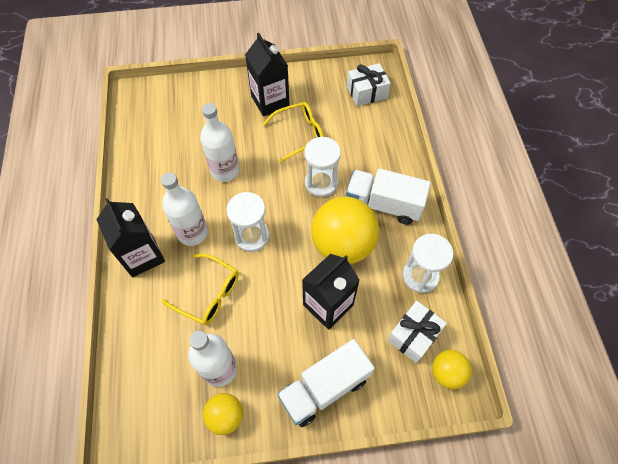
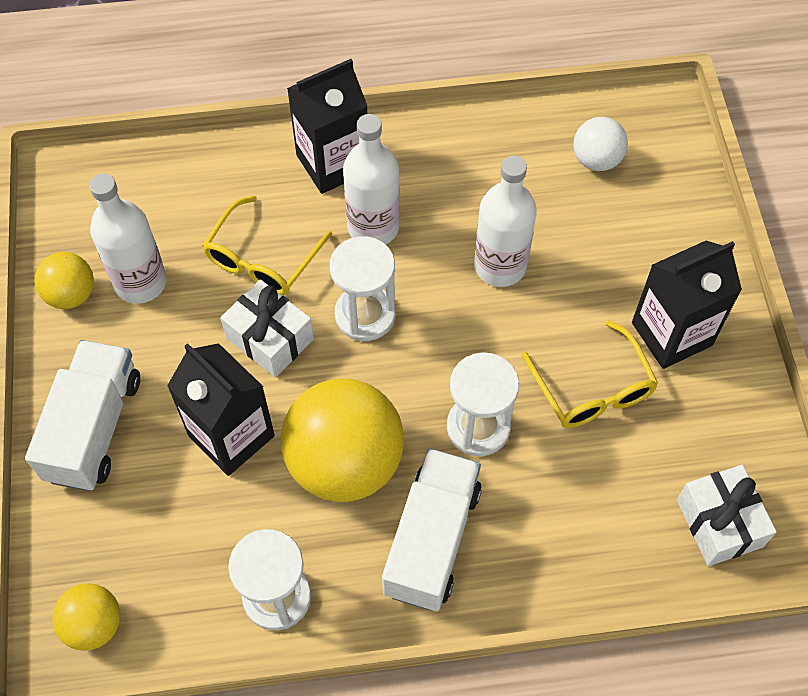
camera: 90 degrees right, 0 degrees up
white truck [277,339,375,427] -> white truck turned 45 degrees clockwise [25,340,140,491]
white gift [387,301,447,363] -> white gift moved to [220,279,314,377]
none -> white ball [573,117,628,171]

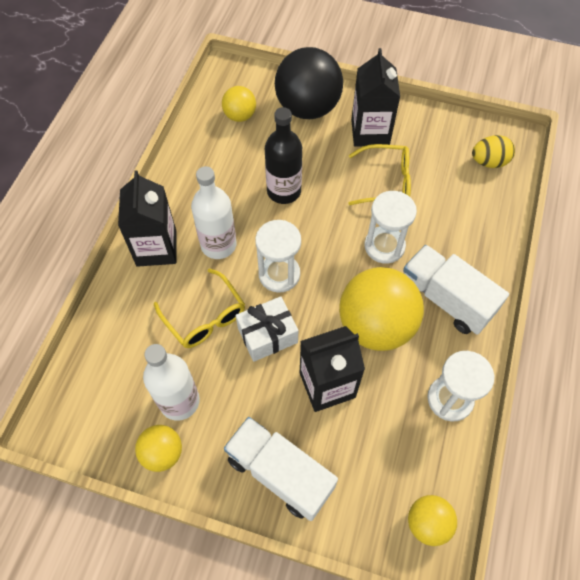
camera: 65 degrees left, 0 degrees up
white bottle [474,156,537,287] -> black bottle [265,107,302,204]
white ball [573,117,628,171] -> yellow ball [222,86,256,122]
white gift [677,465,777,566] -> yellow egg [472,135,515,168]
none -> black ball [275,47,343,119]

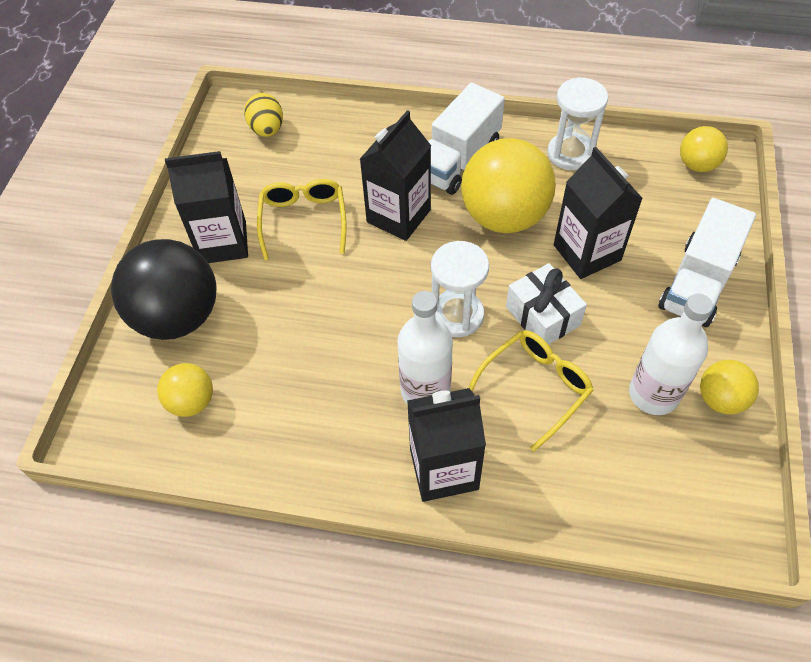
camera: 95 degrees left, 5 degrees down
black bottle [265,107,302,204] -> none
white hourglass [364,191,417,264] -> black carton [360,110,431,241]

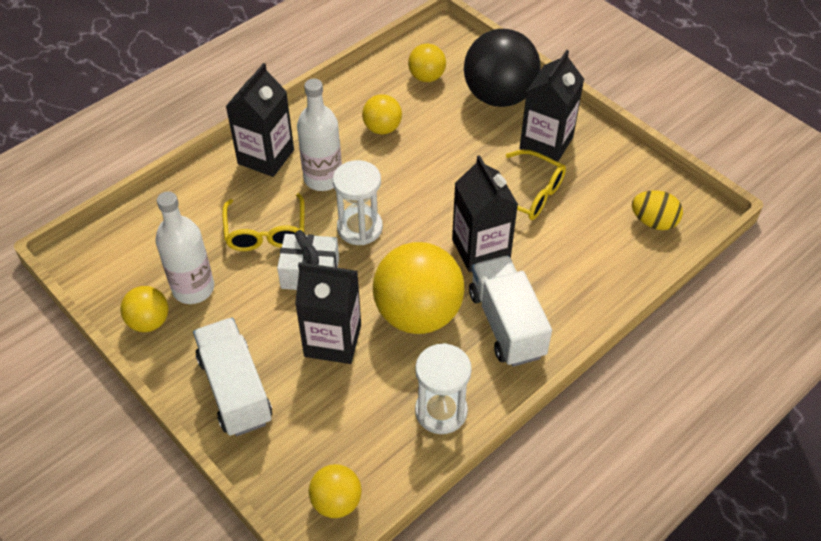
camera: 125 degrees right, 5 degrees down
none -> yellow ball [362,94,402,134]

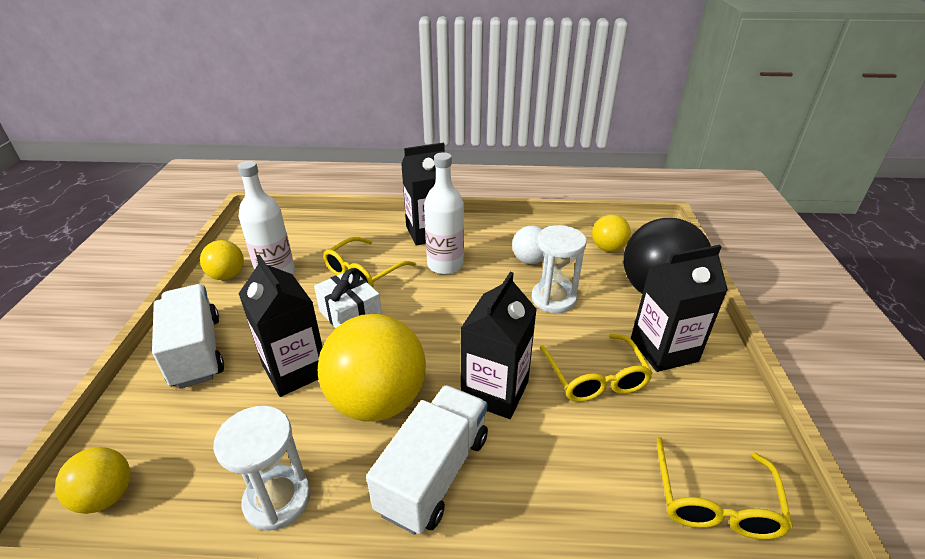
camera: 45 degrees right, 15 degrees down
white truck [193,318,272,436] -> white truck turned 45 degrees counterclockwise [152,284,224,389]
white hourglass [333,160,383,245] -> white hourglass moved to [531,225,587,313]
yellow ball [362,94,402,134] -> white ball [512,226,544,264]
yellow egg [632,190,683,230] -> yellow glasses [656,437,793,540]

